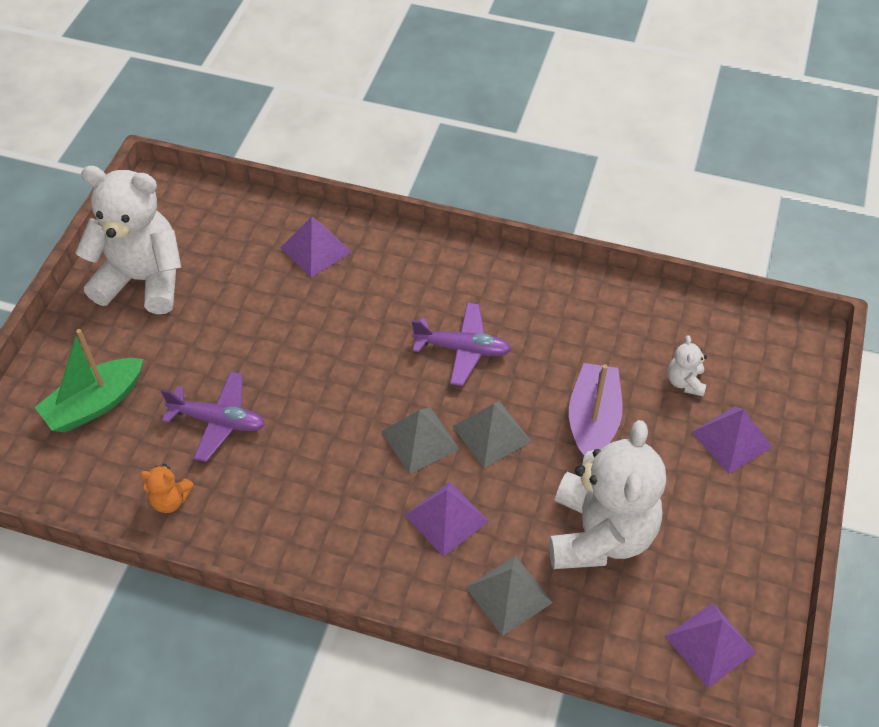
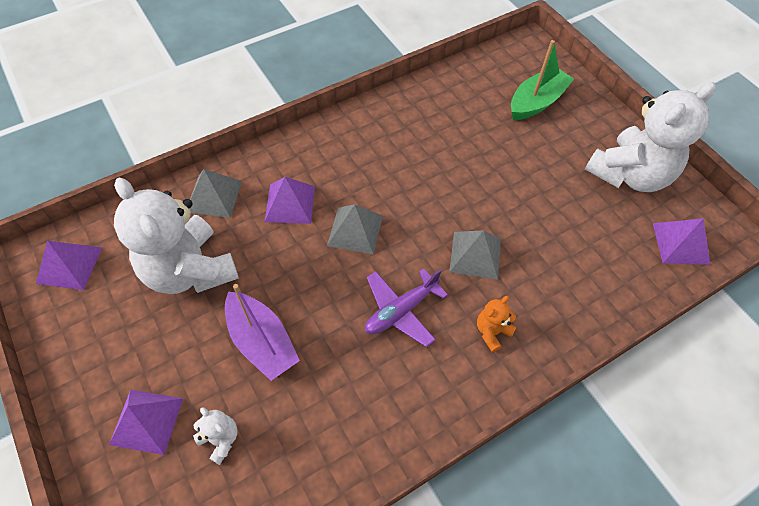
camera: 130 degrees right, 5 degrees up
green boat [35,329,143,433] -> green boat turned 45 degrees clockwise [511,40,574,120]
orange teddy bear [140,464,194,513] -> orange teddy bear moved to [477,296,516,352]
purple plane [161,371,265,462] -> none
purple pyramid [281,217,352,278] -> purple pyramid moved to [653,219,710,265]
grey pyramid [452,401,532,468] -> grey pyramid moved to [449,230,501,280]

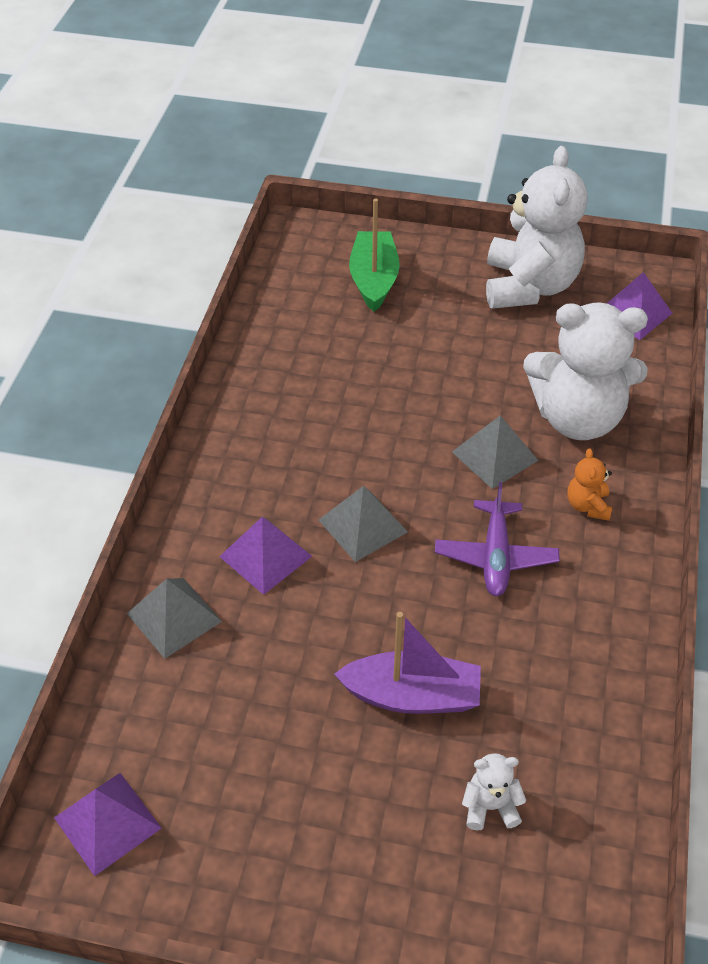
camera: 45 degrees left, 10 degrees down
purple pyramid [109,389,183,455] -> none
white teddy bear [114,178,239,294] -> white teddy bear moved to [523,303,648,440]

